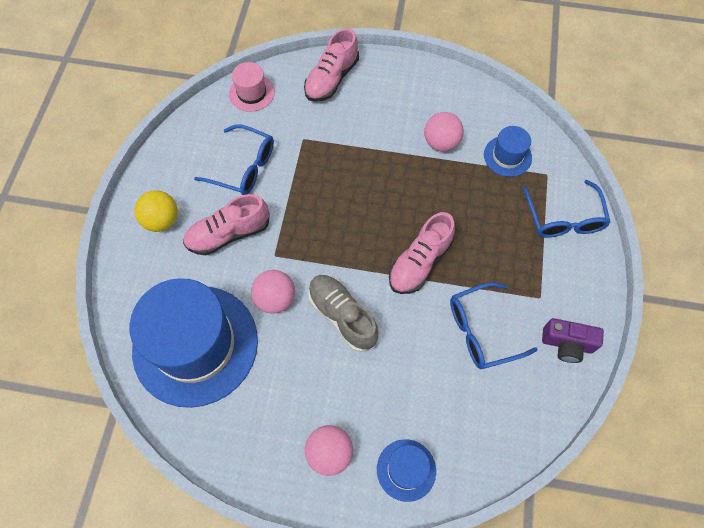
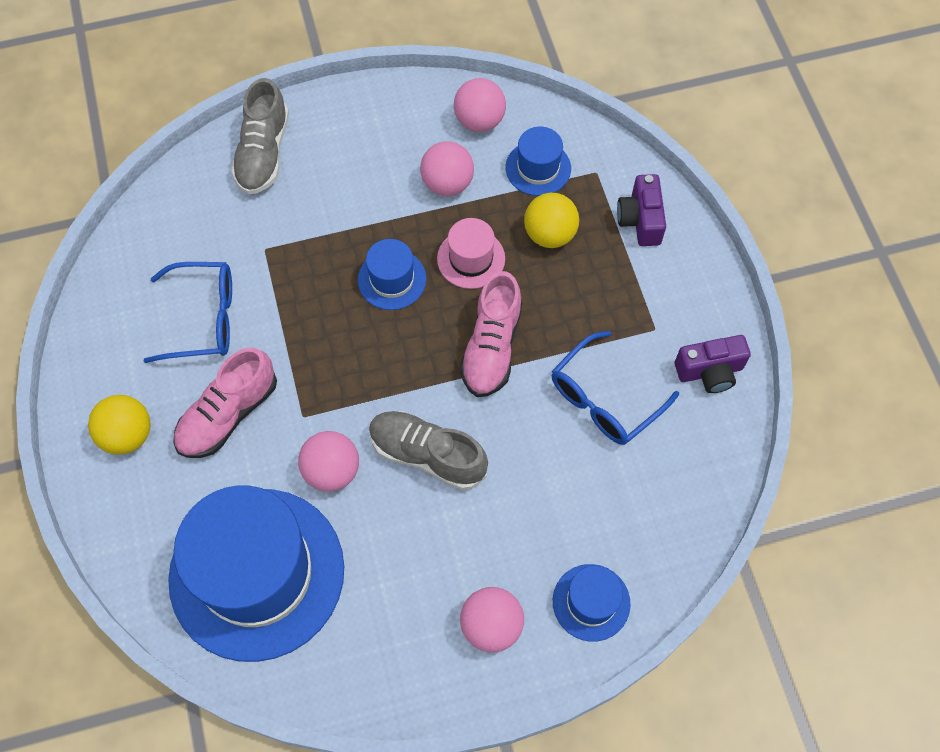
camera: 25 degrees left, 0 degrees up
pink hat [229,62,275,112] -> pink hat moved to [437,218,505,289]
pink shoe [304,28,359,102] -> grey shoe [231,78,289,195]
blue glasses [522,180,611,238] -> purple camera [617,174,666,246]
none -> blue hat [358,239,426,310]
none -> pink ball [454,78,506,132]
none -> yellow ball [524,193,579,248]

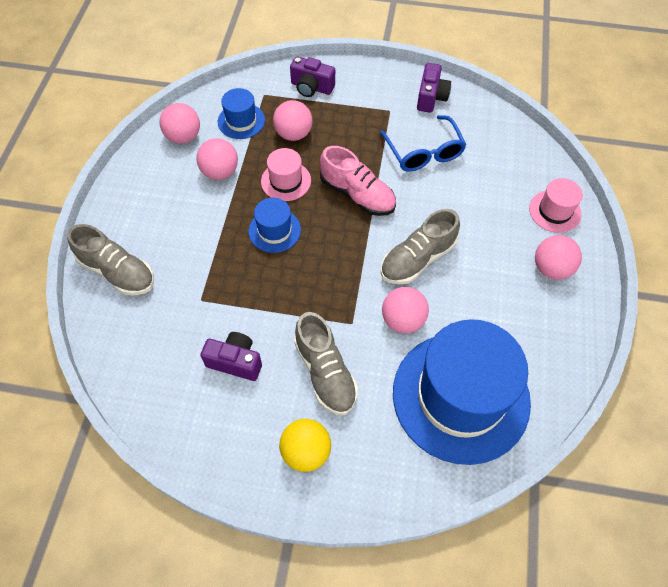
camera: 65 degrees left, 5 degrees down
blue glasses [144,262,232,363] -> purple camera [200,332,262,381]
pink shoe [173,348,277,458] -> grey shoe [294,312,358,415]
yellow ball [524,193,579,248] -> pink ball [273,100,312,141]
blue hat [553,564,631,642] -> pink hat [529,178,583,233]

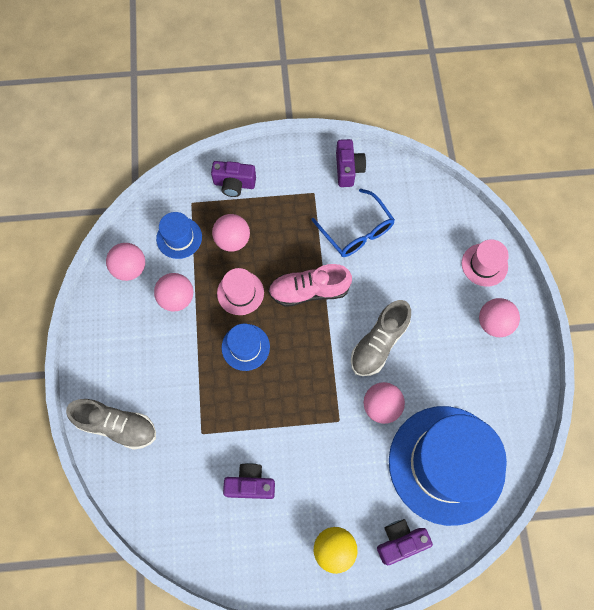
camera: 15 degrees left, 10 degrees up
grey shoe [294,312,358,415] -> none
pink shoe [320,146,396,216] -> pink shoe turned 150 degrees clockwise [268,264,352,307]
none -> purple camera [377,519,433,565]

